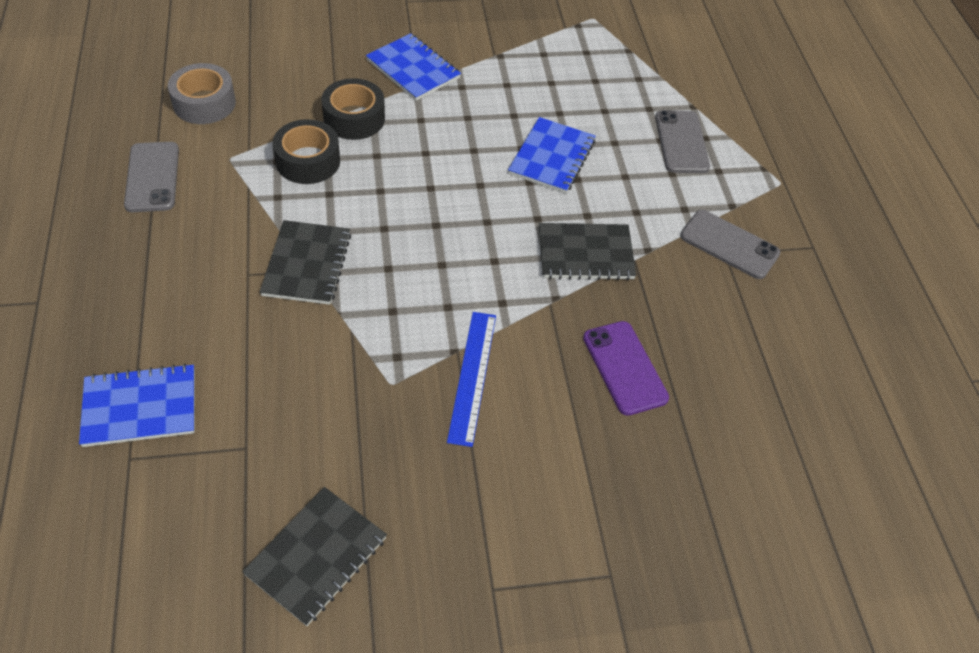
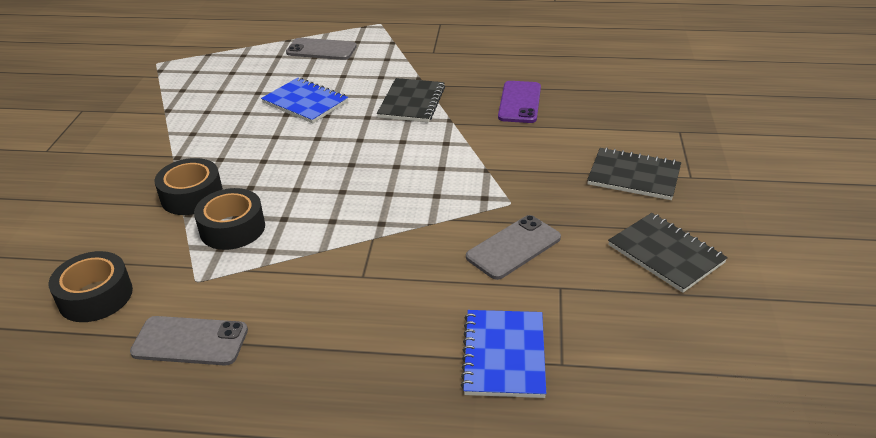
camera: 70 degrees left, 15 degrees down
grey tape [168,63,236,124] -> black tape [49,251,133,322]
black notebook [260,220,351,305] -> black notebook moved to [587,147,681,200]
blue notebook [366,33,461,101] -> none
blue ruler [447,312,496,447] -> none
purple phone [583,321,669,416] -> purple phone turned 75 degrees counterclockwise [498,81,541,123]
grey phone [680,210,780,279] -> grey phone moved to [466,215,561,280]

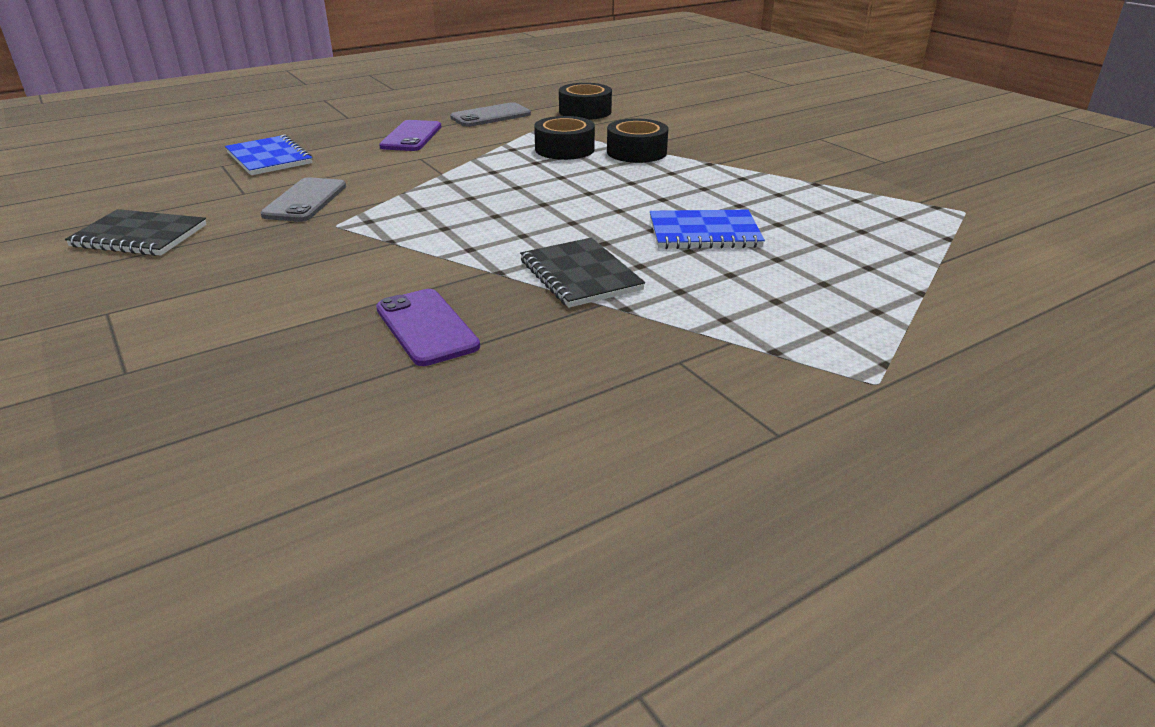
camera: 140 degrees right, 5 degrees down
grey phone [286,38,357,60] -> none
black notebook [587,147,681,200] -> none
none -> purple phone [379,120,441,151]

